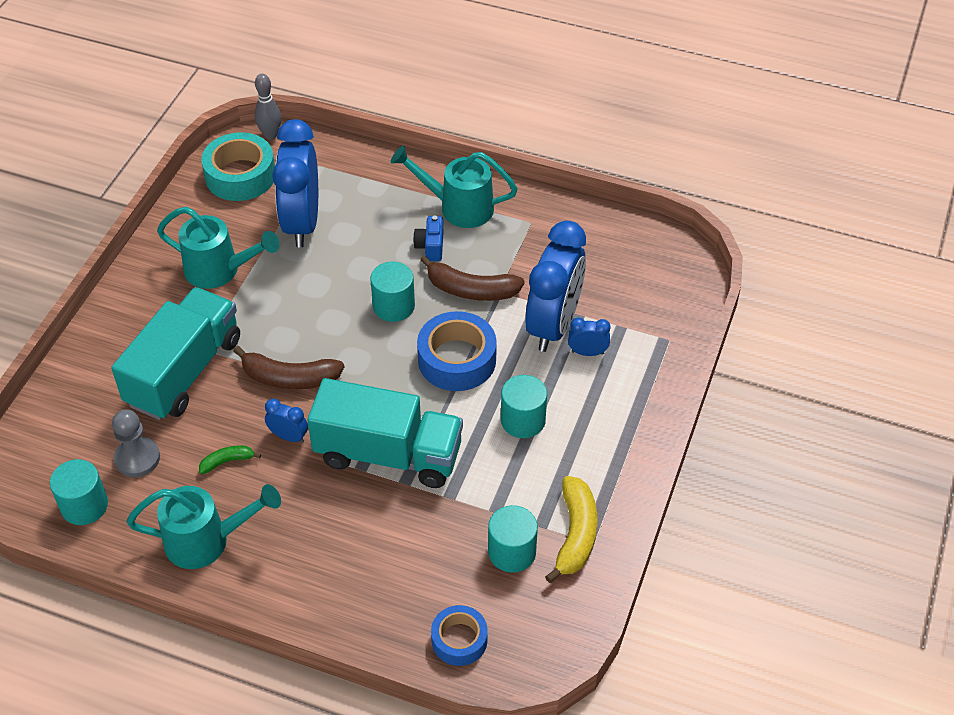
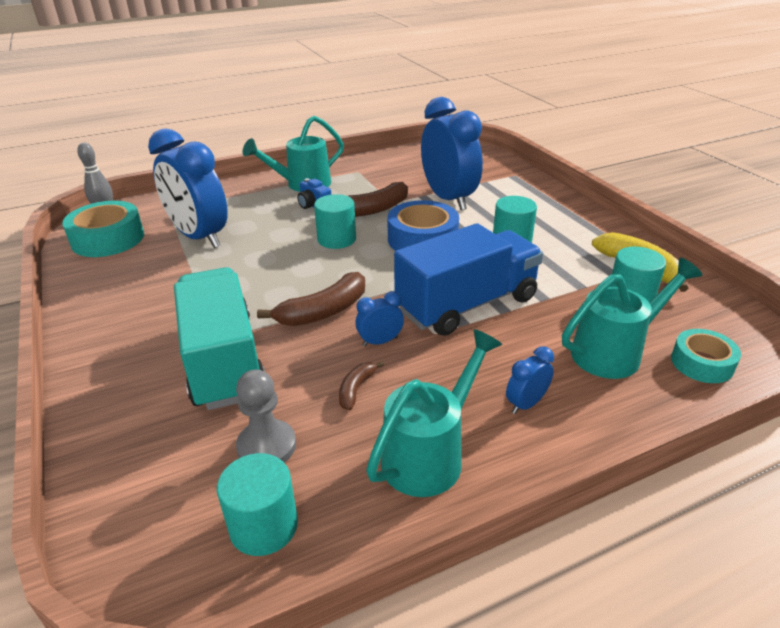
camera: 45 degrees left, 15 degrees down
turquoise watering can [157,207,280,289] -> turquoise watering can moved to [562,258,702,379]
green banana [199,445,261,474] -> brown banana [339,361,384,410]
turquoise truck [307,378,463,488] -> blue truck [394,223,543,336]
blue tape [431,605,488,666] -> turquoise tape [671,329,741,383]
blue clock [568,318,611,356] -> blue clock moved to [506,346,554,414]

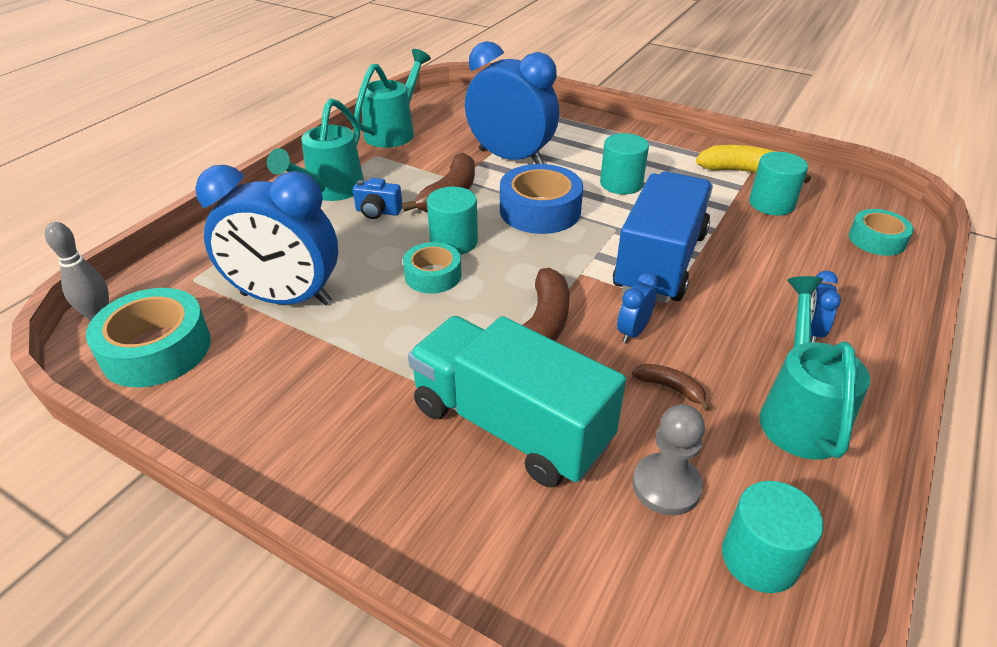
camera: 35 degrees left, 5 degrees up
brown banana [339,361,384,410] -> brown banana turned 135 degrees clockwise [632,364,710,411]
turquoise watering can [562,258,702,379] -> turquoise watering can moved to [354,49,431,148]
none -> turquoise tape [403,242,461,294]

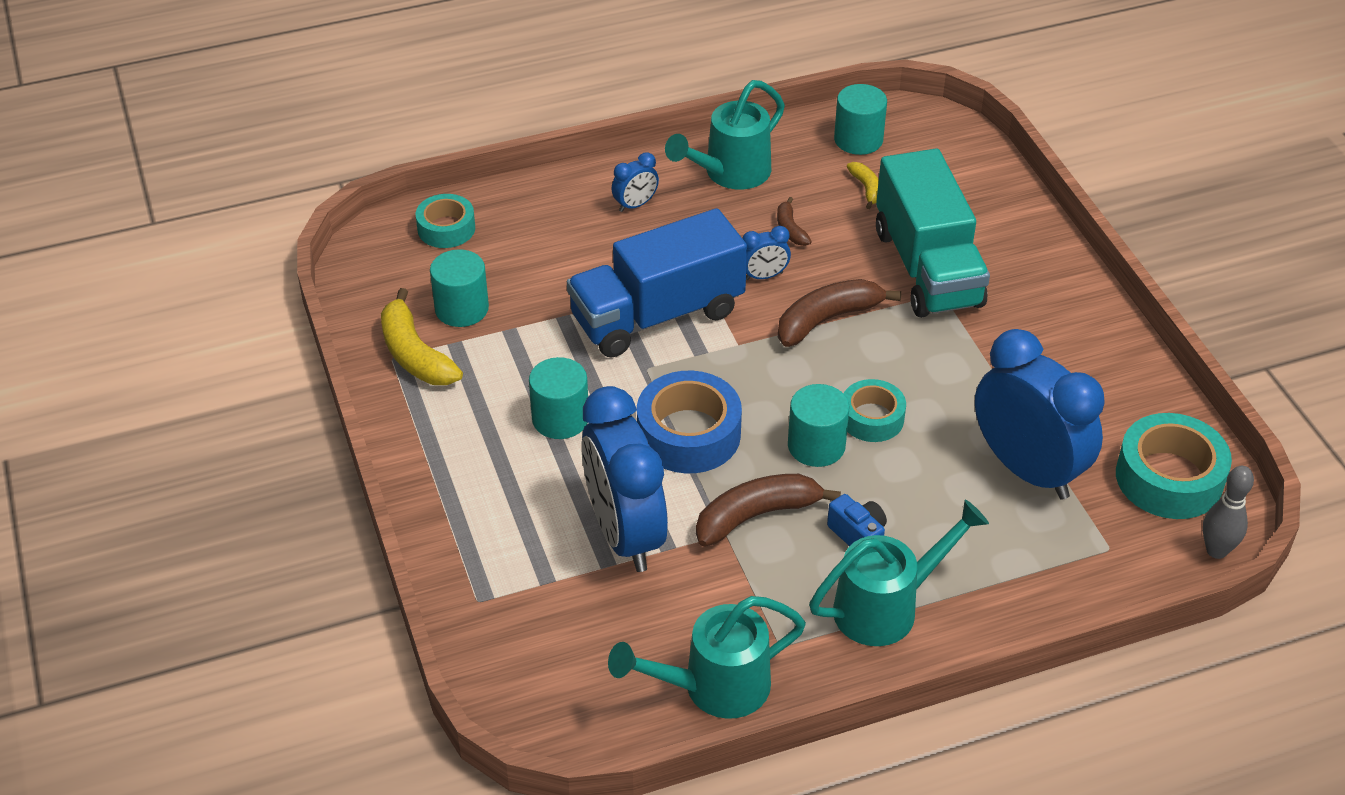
camera: 140 degrees left, 5 degrees up
grey pawn [633,404,705,516] -> yellow banana [847,162,879,209]

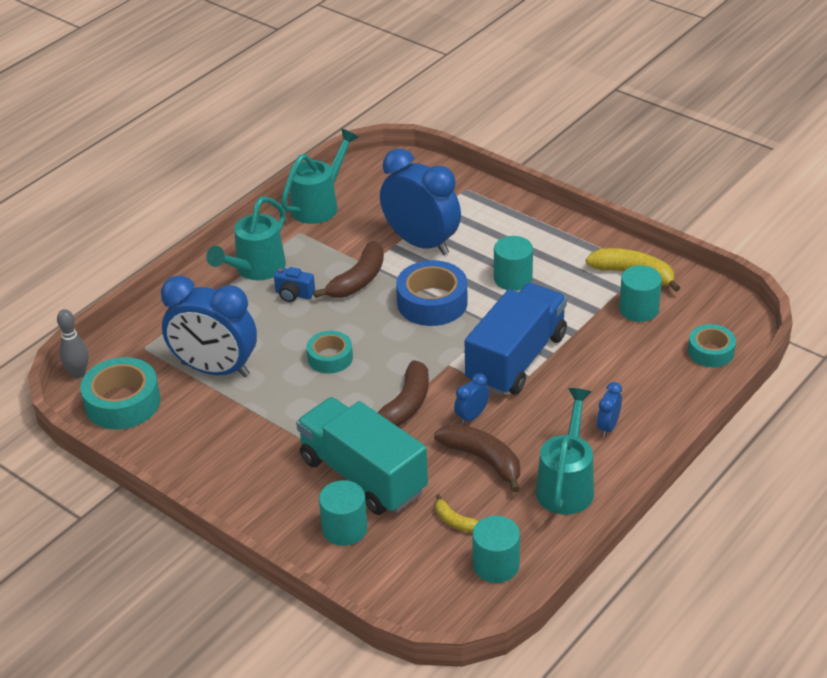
camera: 150 degrees right, 5 degrees down
brown banana [777,197,812,246] -> brown banana [434,424,520,492], size x1.90
turquoise cylinder [788,384,850,467] -> turquoise cylinder moved to [319,480,368,546]

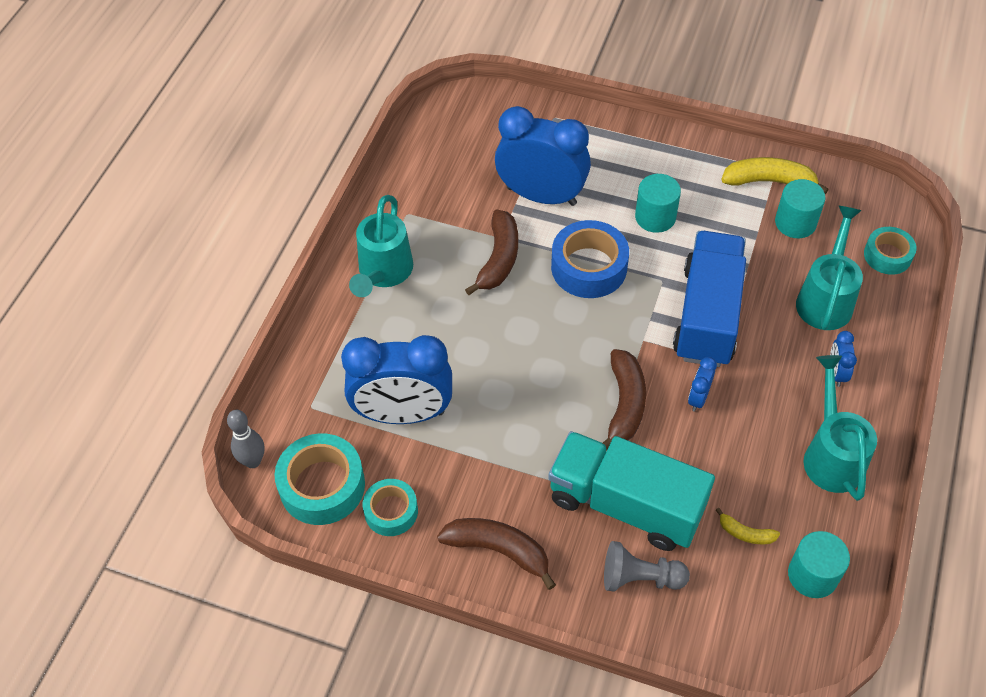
camera: 20 degrees left, 15 degrees up
blue camera [274,267,315,302] -> none
turquoise watering can [281,129,359,224] -> turquoise watering can moved to [796,206,863,330]
turquoise tape [307,331,353,374] -> turquoise tape moved to [363,479,418,536]
turquoise cylinder [319,480,368,546] -> grey pawn [604,541,690,592]
brown banana [434,424,520,492] -> brown banana moved to [437,518,556,590]

